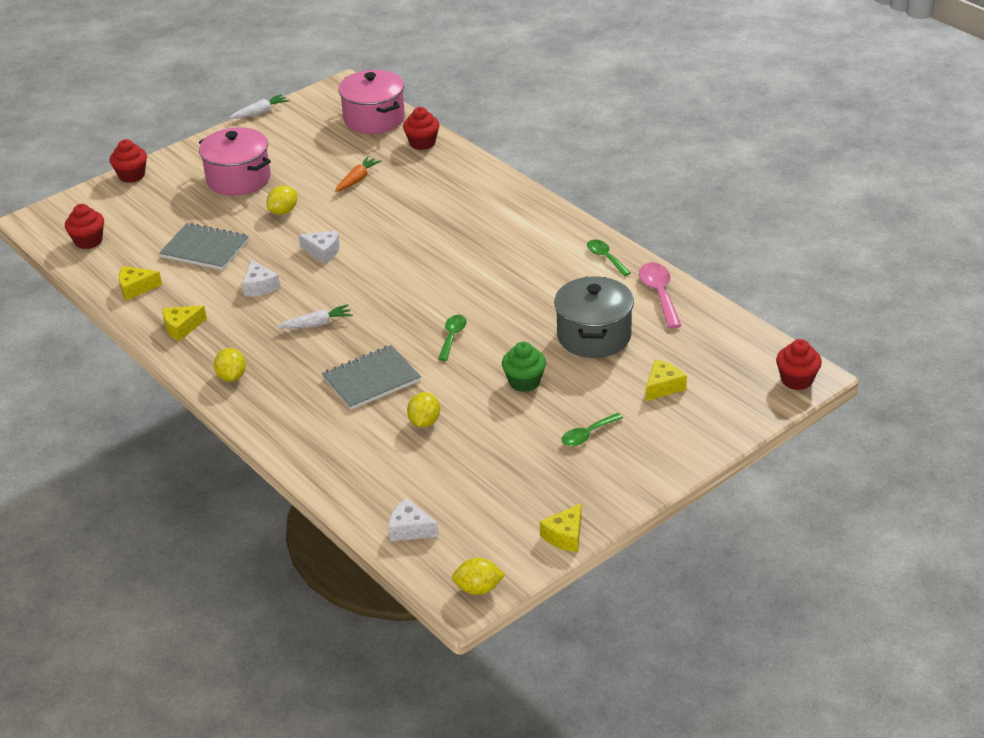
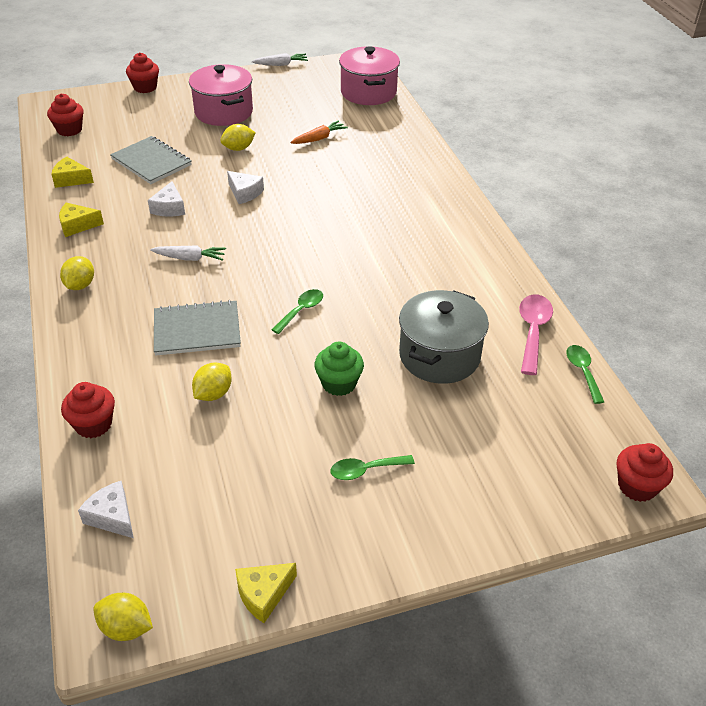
camera: 20 degrees right, 5 degrees up
red cupcake [403,107,440,150] -> red cupcake moved to [61,382,115,438]
green spoon [587,240,631,276] -> green spoon moved to [566,345,604,404]
yellow cheese [646,360,687,401] -> none

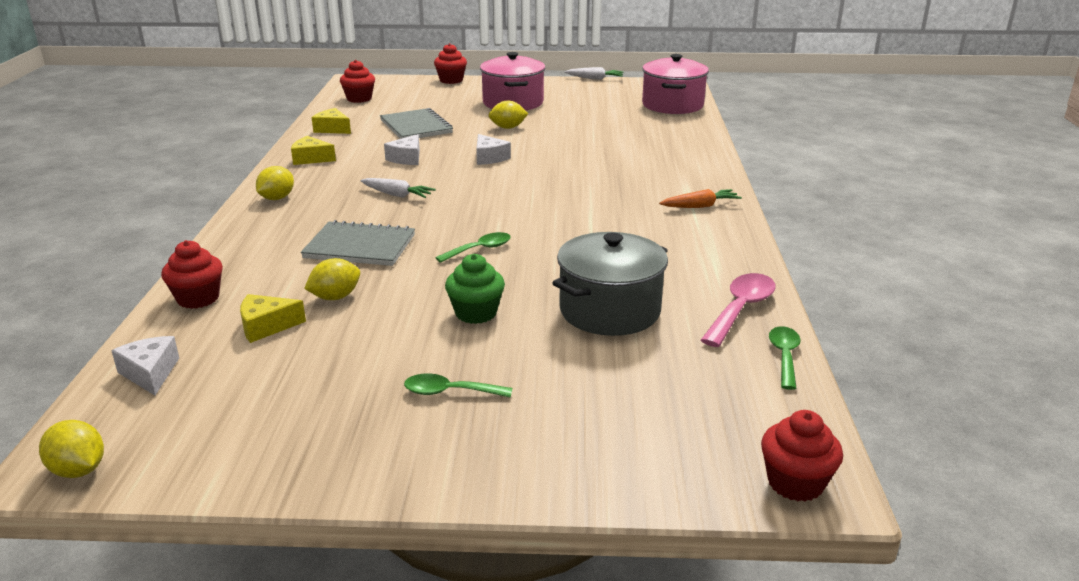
camera: 20 degrees right, 15 degrees down
yellow cheese [235,563,297,623] -> yellow cheese moved to [240,294,306,343]
orange carrot [290,121,348,144] -> orange carrot moved to [659,189,742,208]

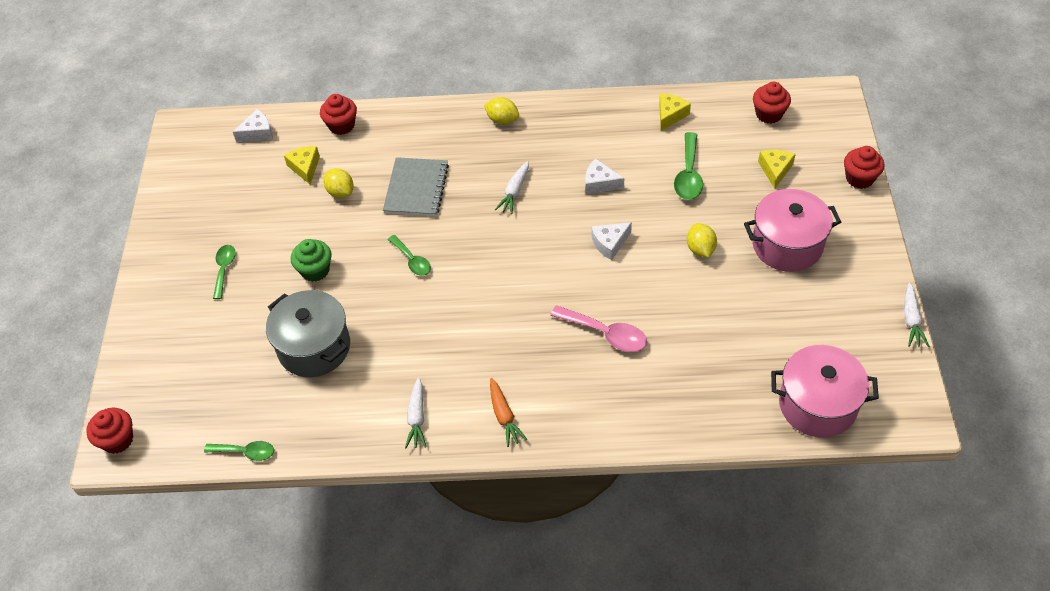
camera: 90 degrees right, 25 degrees up
yellow lemon [39,420,104,478] -> none
yellow cheese [291,136,336,165] -> yellow cheese moved to [758,149,796,189]
grey notebook [380,108,453,139] -> green spoon [674,132,703,200]
pink spoon [701,273,776,347] -> pink spoon moved to [550,305,647,352]
none -> white carrot [405,378,426,448]

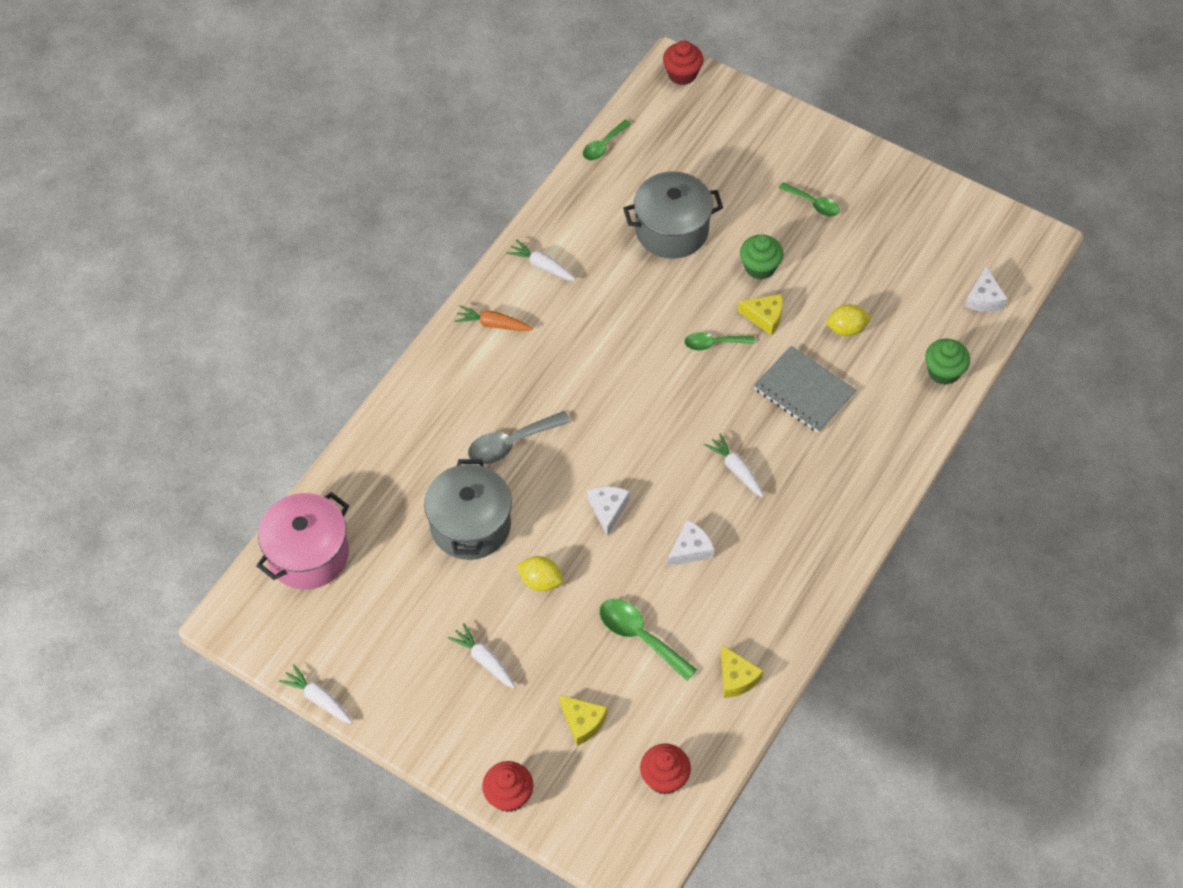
camera: 120 degrees right, 5 degrees up
yellow cheese [284,146,320,184] -> yellow cheese moved to [738,294,783,336]
red cupcake [320,94,357,135] -> green cupcake [925,339,970,385]
yellow lemon [484,97,519,125] -> none
pink spoon [550,305,647,352] -> grey spoon [468,411,571,464]
pink pot [744,189,841,272] -> white carrot [447,623,515,689]
none -> grey pot [424,459,512,560]

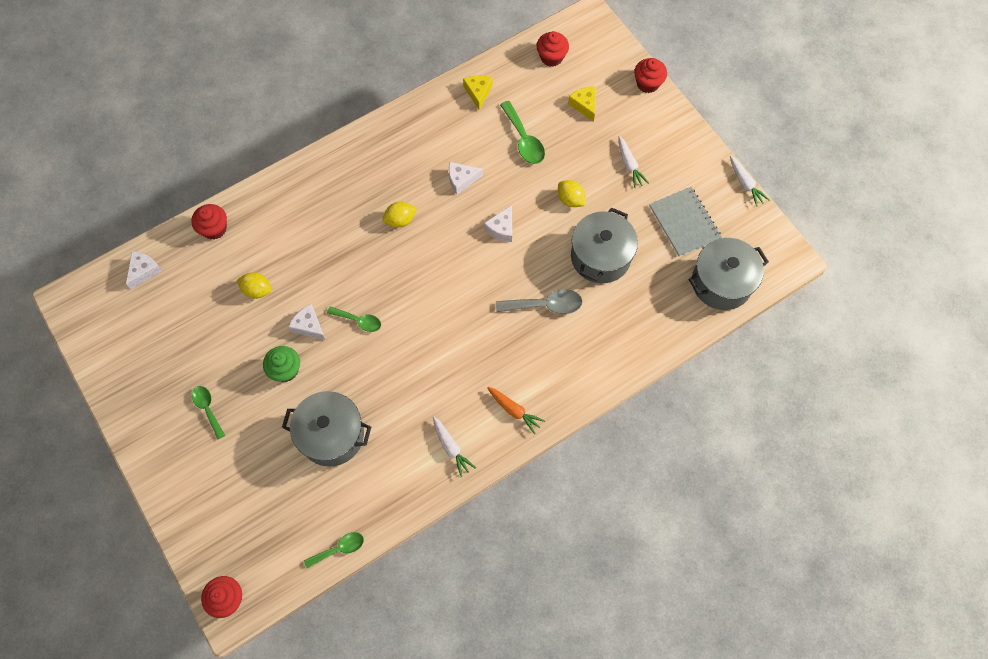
camera: 155 degrees left, 10 degrees up
pink pot [256,492,349,589] -> grey pot [688,238,769,310]
white carrot [704,433,764,498] -> yellow lemon [382,202,417,227]
yellow cheese [738,294,783,336] -> white cheese [288,304,325,340]
grey notebook [753,346,856,433] -> grey notebook moved to [649,187,722,257]
green cupcake [925,339,970,385] -> red cupcake [191,204,227,240]

